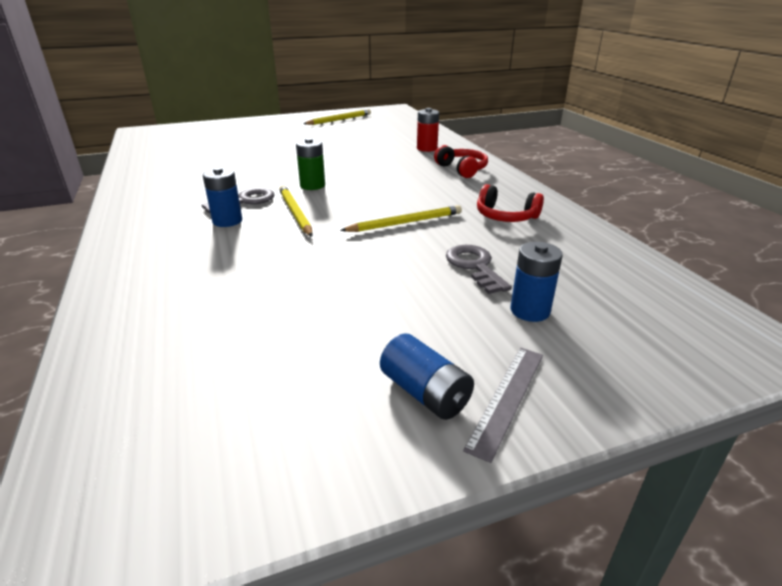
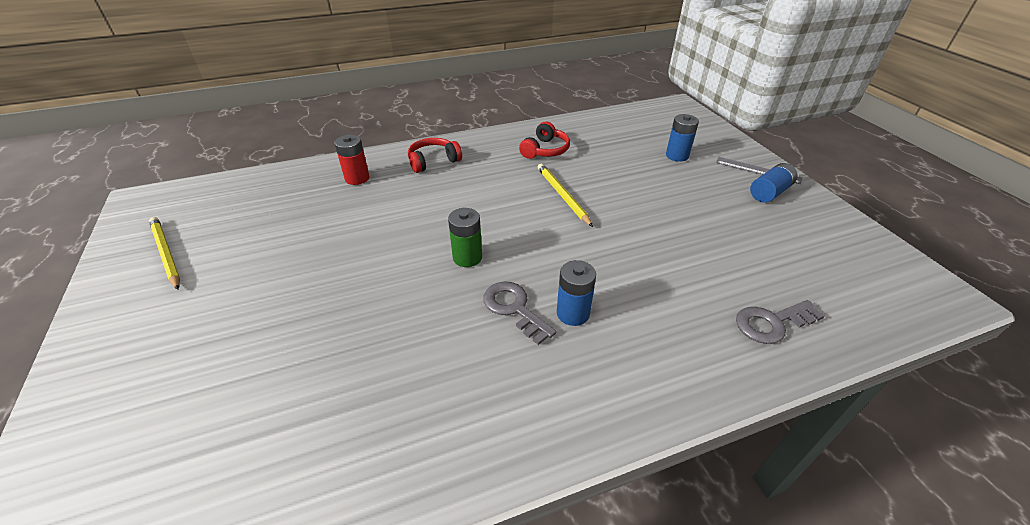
camera: 90 degrees left, 10 degrees up
yellow pencil [279,185,313,237] -> none
grey key [446,245,512,294] -> grey key moved to [736,300,825,344]

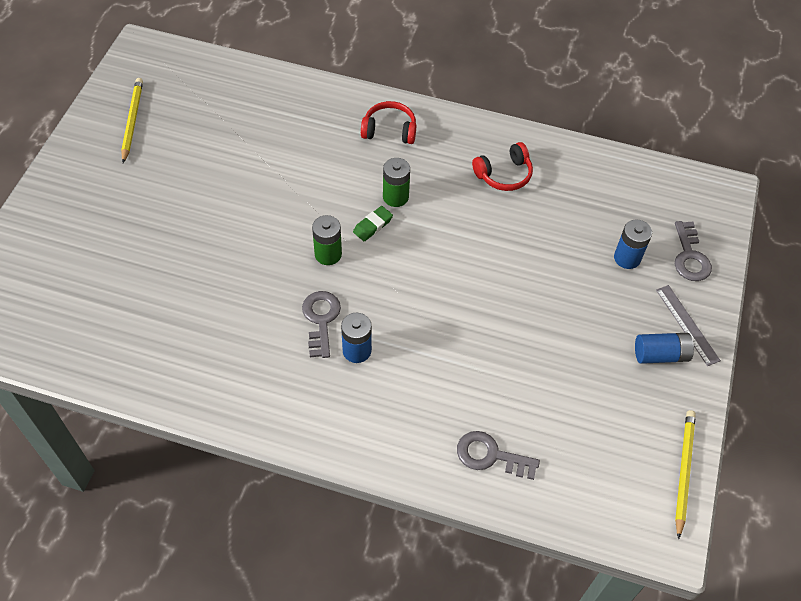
camera: 35 degrees right, 15 degrees up
red battery [334,135,369,185] -> none
yellow pencil [538,163,593,227] -> yellow pencil moved to [675,410,696,539]
none -> green eraser [353,206,393,242]
none -> green battery [383,158,410,207]
none -> grey key [675,221,712,281]

